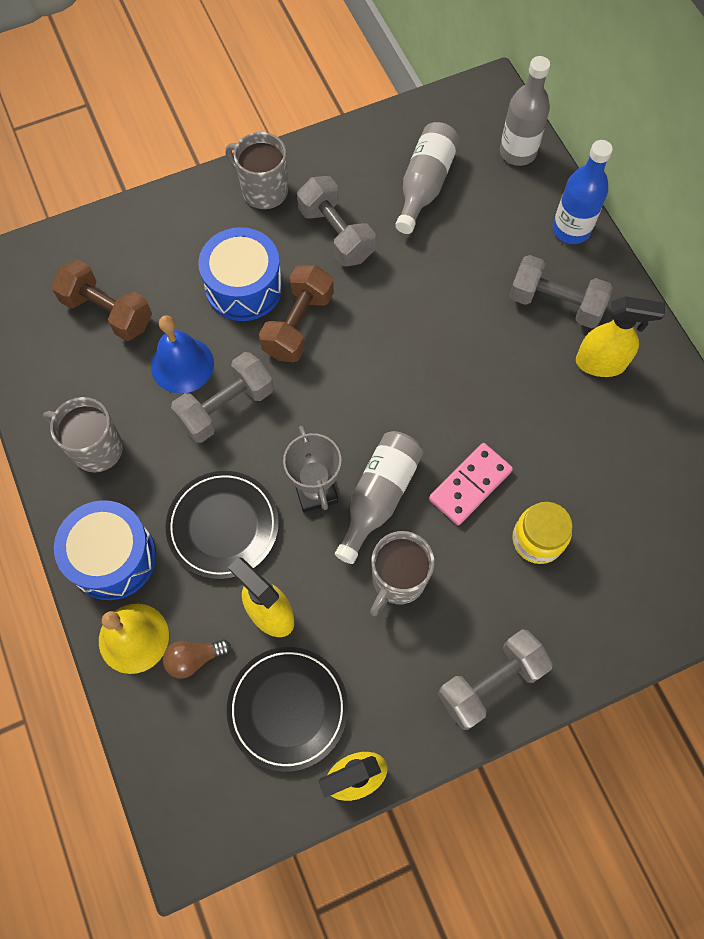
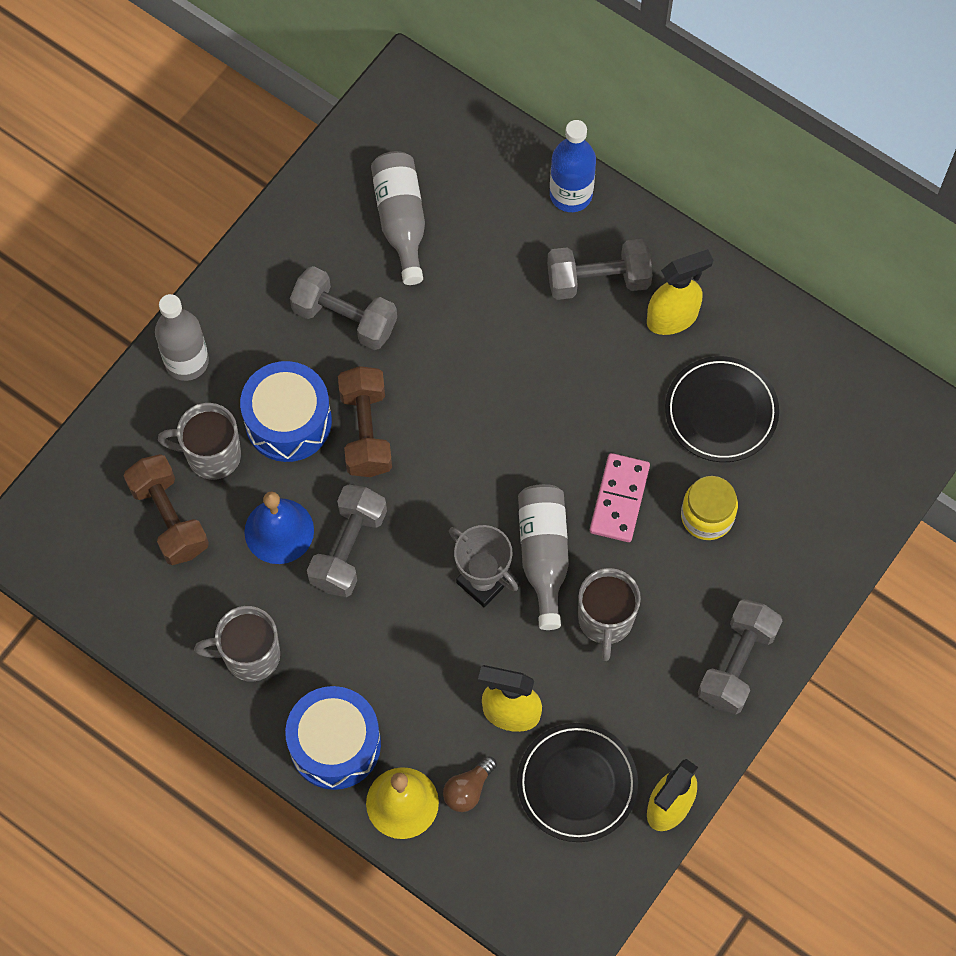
camera: 30 degrees left, 0 degrees up
brown dumbbell [51,259,152,341] -> brown dumbbell turned 60 degrees clockwise [124,454,209,565]
black plate [165,471,279,579] -> black plate moved to [665,356,779,462]
grey mug [226,132,288,209] -> grey mug moved to [158,403,241,480]
grey bottle [500,56,550,166] -> grey bottle moved to [155,294,209,381]

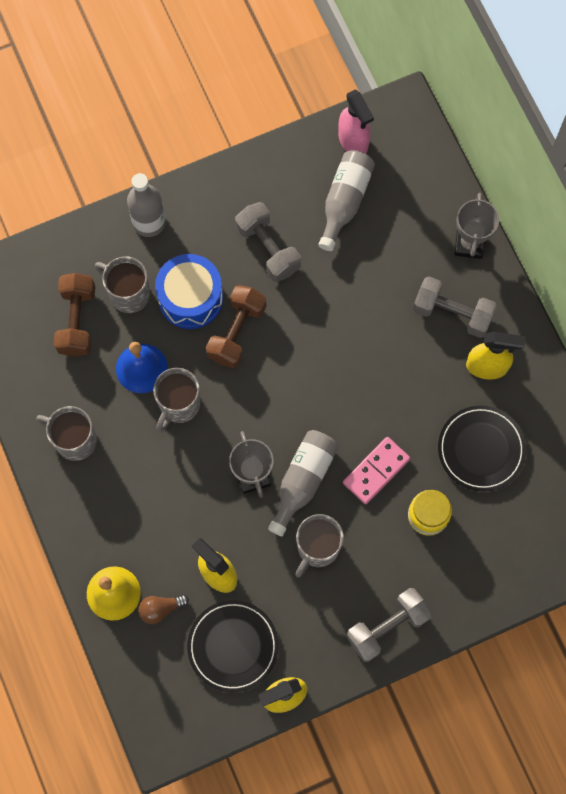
camera: 30 degrees right, 5 degrees up
blue drum [285,686,381,790] -> none
grey dumbbell [307,484,387,597] -> grey mug [153,368,200,432]
blue bottle [550,120,596,212] -> grey trophy [454,193,499,259]
none -> pink spray bottle [338,89,374,154]

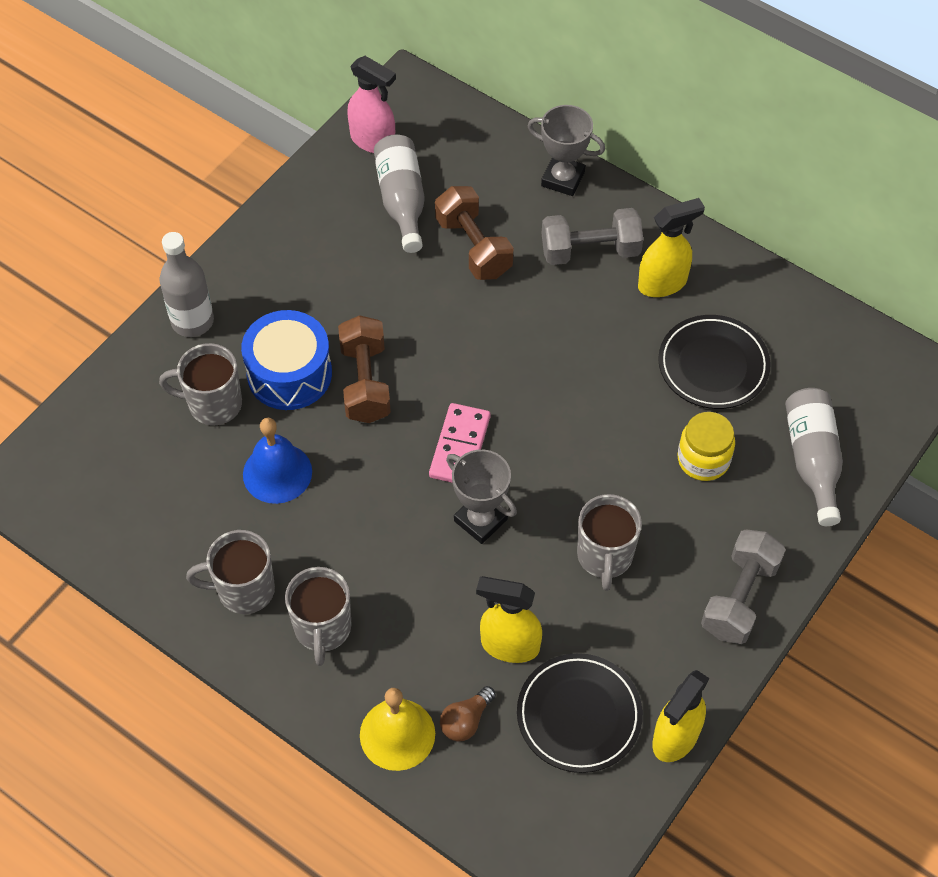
camera: 30 degrees left, 15 degrees down
brown dumbbell [54,273,95,357] -> brown dumbbell moved to [435,186,514,280]
grey mug [153,368,200,432] -> grey mug moved to [285,567,351,666]
grey dumbbell [235,202,301,282] -> none
grey bottle [268,430,338,536] -> grey bottle moved to [785,388,843,526]
pink domino [343,437,410,504] -> pink domino moved to [429,403,490,483]
grey trophy [454,193,499,259] -> grey trophy turned 45 degrees counterclockwise [528,105,605,196]

